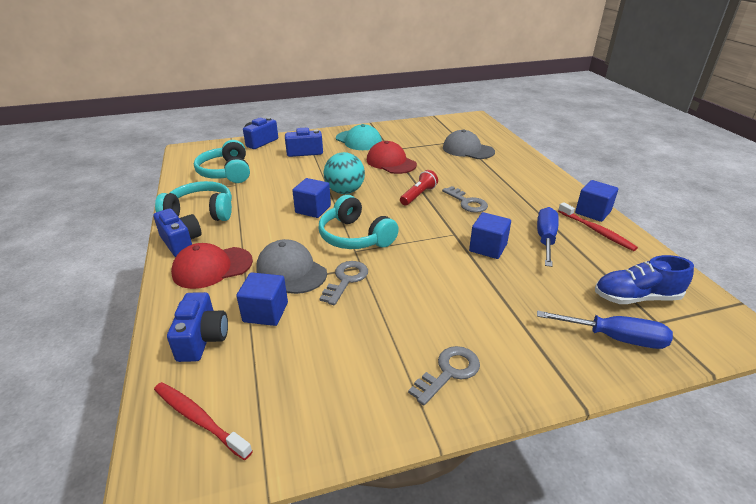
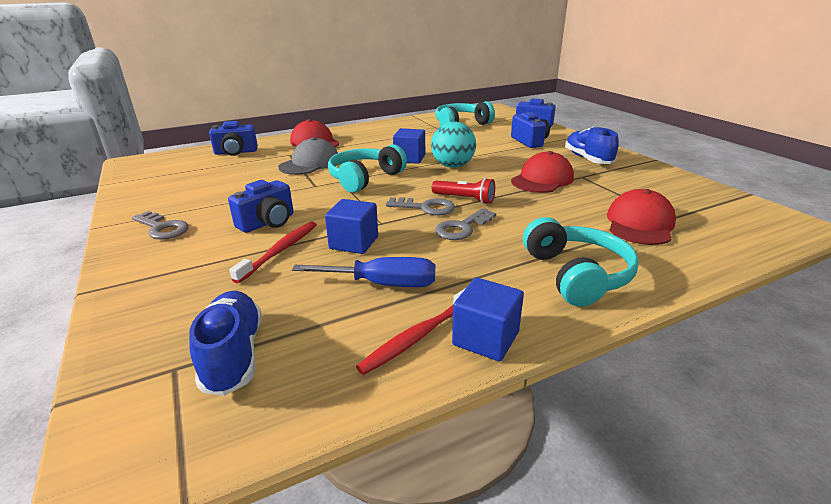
camera: 80 degrees right, 5 degrees down
blue camera [153,208,202,257] -> blue camera moved to [228,180,294,233]
red toothbrush [154,382,253,460] -> red toothbrush moved to [229,222,317,283]
turquoise headphones [155,181,232,221] -> turquoise headphones moved to [523,217,639,307]
blue cube [236,272,288,326] -> none
grey key [319,261,368,305] -> grey key moved to [386,197,455,215]
turquoise cap [336,124,382,150] -> blue shoe [565,126,619,164]
grey cap [443,130,495,159] -> red cap [607,189,676,245]
blue screwdriver [537,310,673,349] -> none

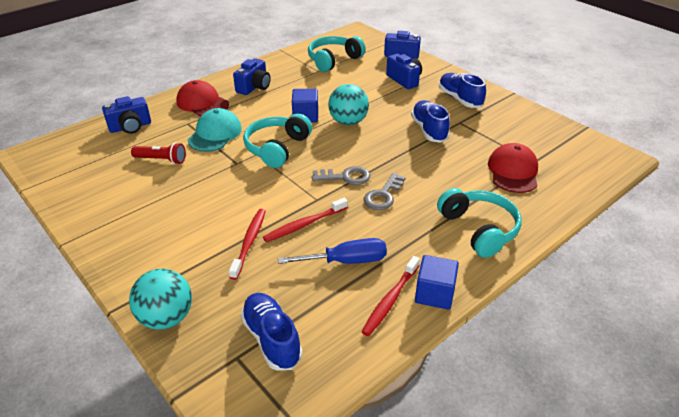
camera: 15 degrees left, 10 degrees up
grey key [132,211,189,240] -> none
blue camera [228,180,294,233] -> blue camera moved to [233,58,270,95]
grey cap [278,137,338,175] -> turquoise cap [188,108,242,152]
blue cube [325,199,378,254] -> red toothbrush [263,198,348,242]
red flashlight [432,178,495,204] -> red flashlight moved to [131,143,186,164]
red cap [511,151,574,193] -> blue shoe [411,101,450,143]
none -> turquoise ball [129,269,192,329]

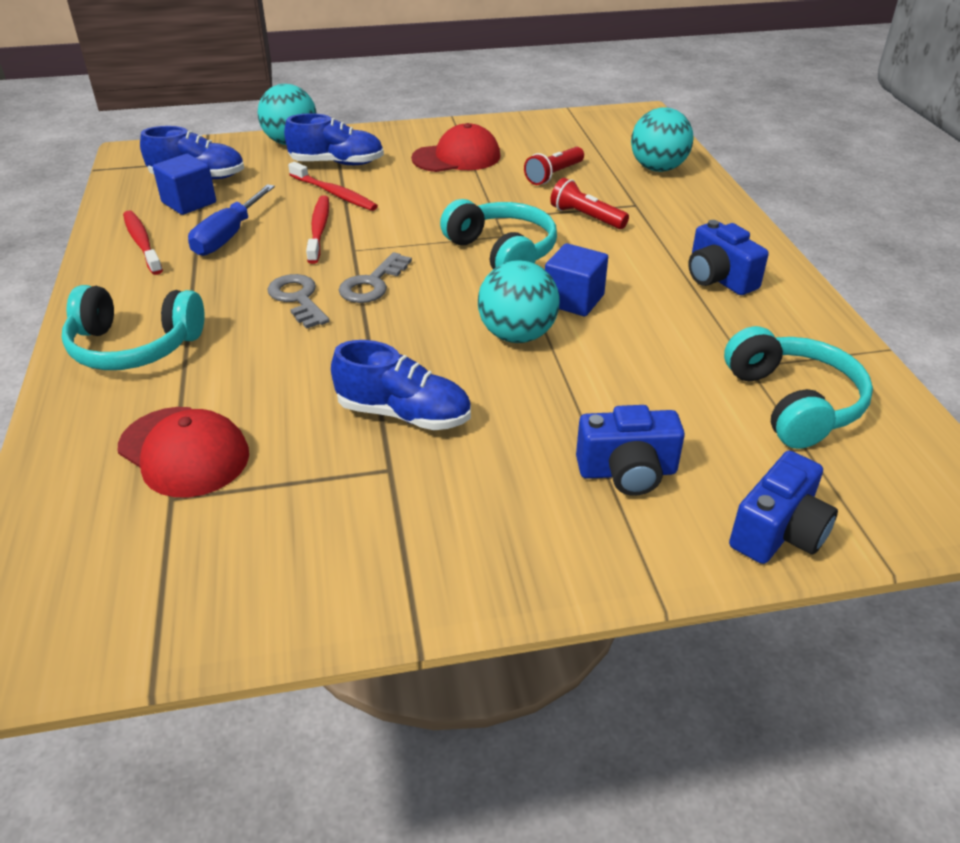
camera: 120 degrees right, 0 degrees up
blue camera [102,96,151,134] -> turquoise ball [631,107,694,172]
red cap [177,80,229,117] -> red cap moved to [411,123,500,172]
turquoise cap [188,108,242,152] -> red flashlight [550,178,629,229]
blue cube [415,255,459,310] -> blue cube moved to [153,154,216,215]
blue shoe [439,73,486,108] -> blue shoe moved to [284,113,384,165]

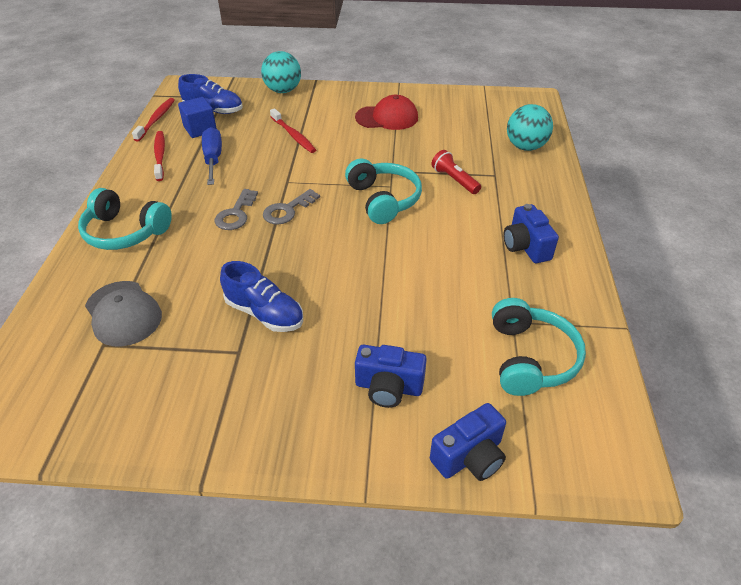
camera: 15 degrees right, 5 degrees up
red cap [117,407,249,497] -> grey cap [85,281,162,346]
blue screwdriver [188,184,275,256] -> blue screwdriver turned 135 degrees clockwise [202,127,222,185]
grey key [268,274,330,329] -> grey key turned 150 degrees counterclockwise [215,189,258,230]
blue shoe [284,113,384,165] -> none
red toothbrush [306,195,329,264] -> red toothbrush moved to [132,98,175,142]
turquoise ball [478,260,559,343] -> none
red flashlight [524,147,584,185] -> none
blue cube [545,243,608,316] -> none

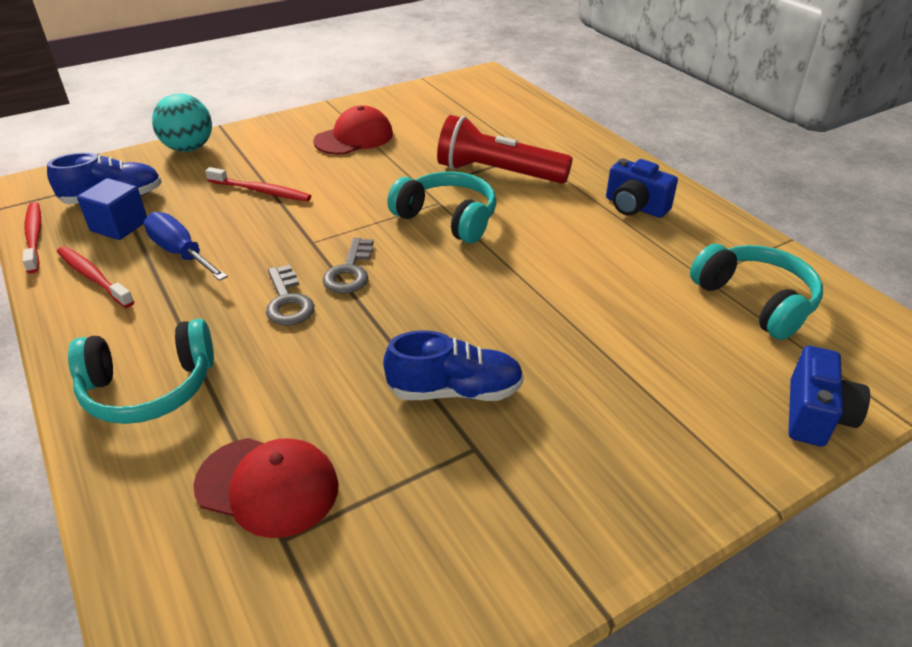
camera: 35 degrees left, 5 degrees down
grey cap [85,281,162,346] -> red cap [193,438,338,538]
blue camera [355,345,427,408] -> none
red flashlight [431,150,481,194] -> red flashlight [437,115,573,184], size x1.84
turquoise ball [507,104,553,151] -> none

